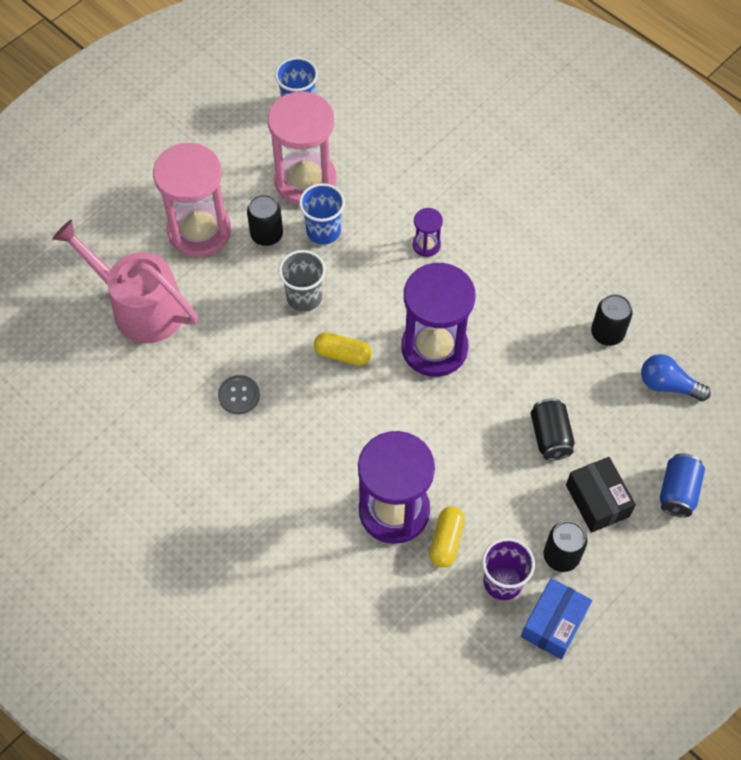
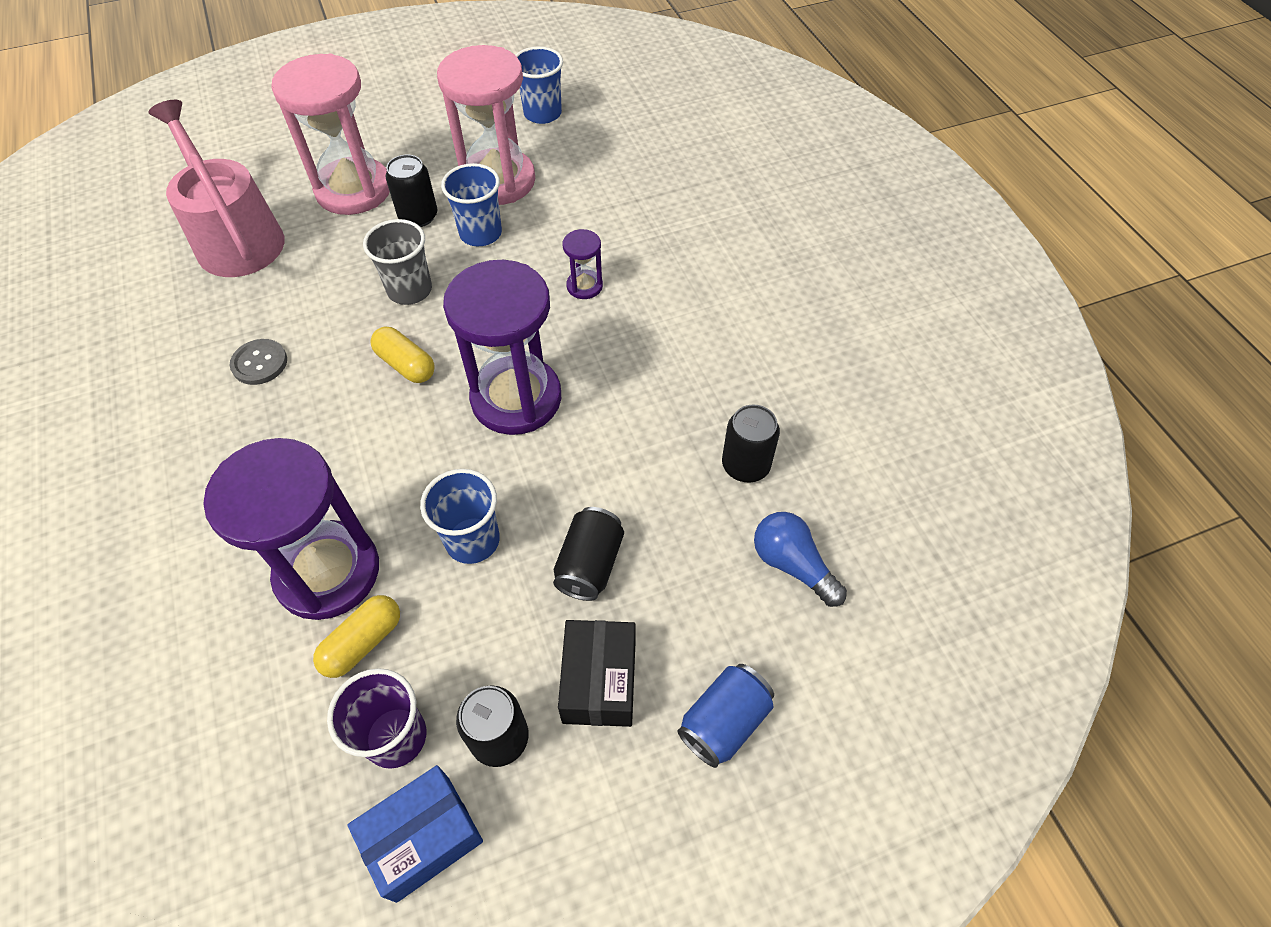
camera: 25 degrees right, 5 degrees down
none -> blue cup [420,469,500,564]

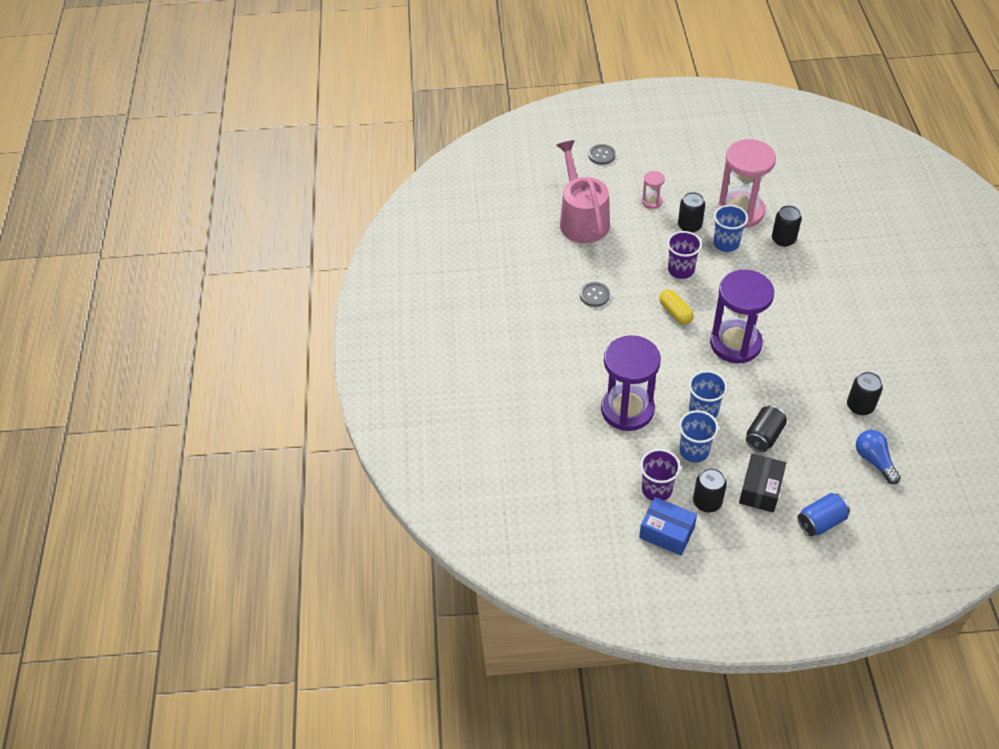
camera: 20 degrees right, 5 degrees down
pink hourglass [271,54,390,215] -> pink hourglass [642,171,665,209], size x0.44
yellow capsule [313,595,400,678] -> none
blue box [348,765,483,903] -> blue box turned 45 degrees clockwise [639,497,697,556]
grey cup [363,219,432,305] -> purple cup [667,231,702,279]
blue cup [515,46,563,124] -> blue cup moved to [679,410,719,462]
purple hourglass [563,229,603,299] -> none
none -> grey button [589,144,616,165]
none -> black can [772,205,802,247]

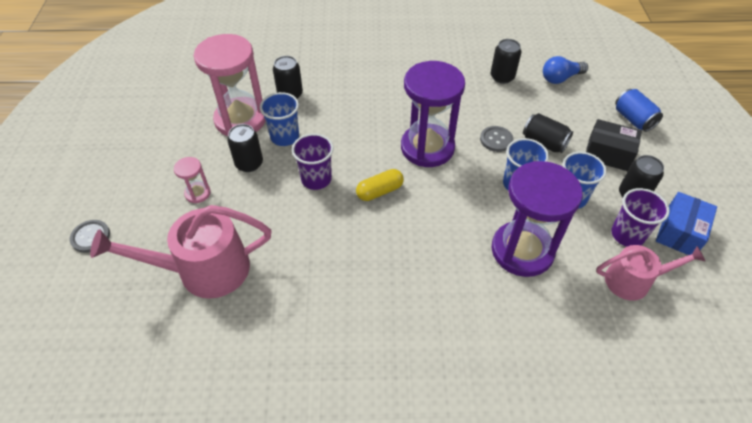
camera: 90 degrees left, 0 degrees up
grey button [580,282,610,307] -> grey button moved to [480,126,513,152]
none -> pink watering can [596,245,706,301]

